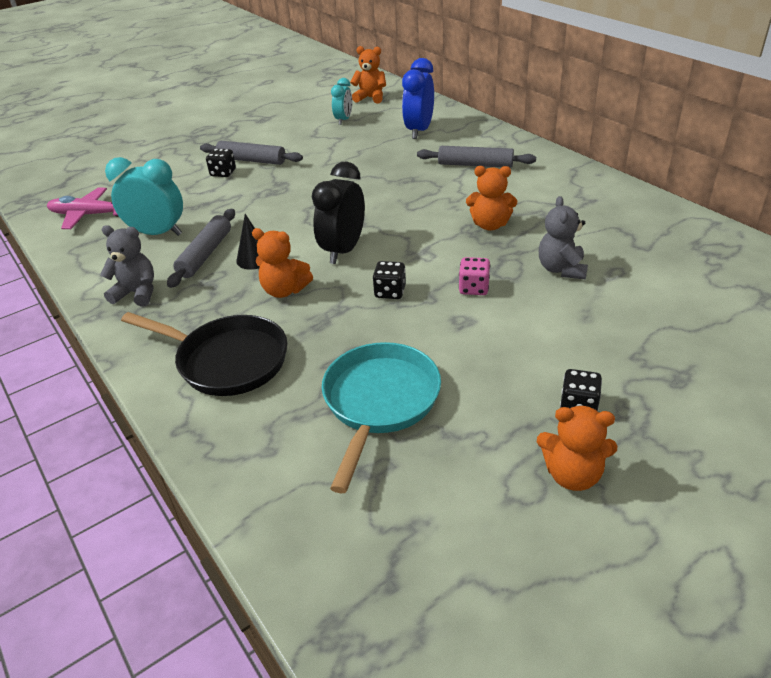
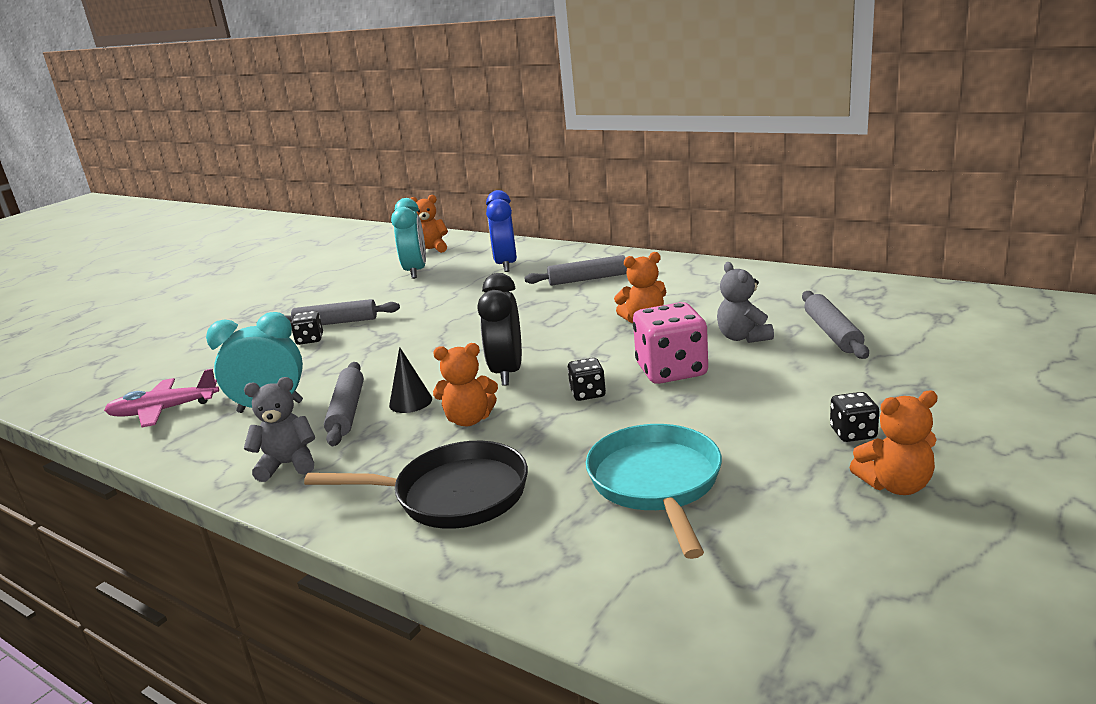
camera: 20 degrees left, 15 degrees down
turquoise clock [331,78,352,125] -> turquoise clock [391,198,426,279], size x1.63
pink dice [459,257,490,295] -> pink dice [633,302,708,384], size x1.96
none -> grey rolling pin [802,291,869,359]

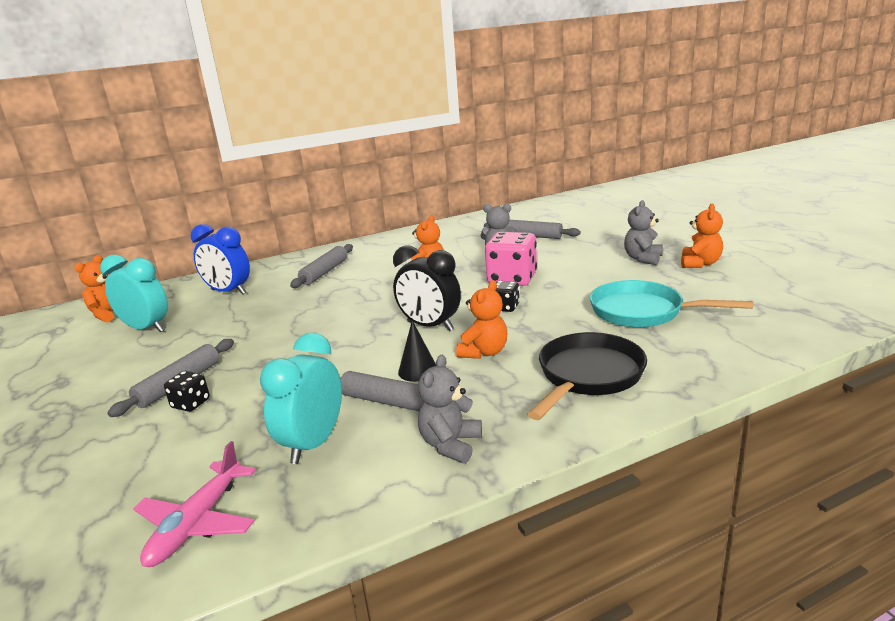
camera: 60 degrees left, 0 degrees up
black dice [830,392,879,442] -> grey teddy bear [624,200,663,265]

